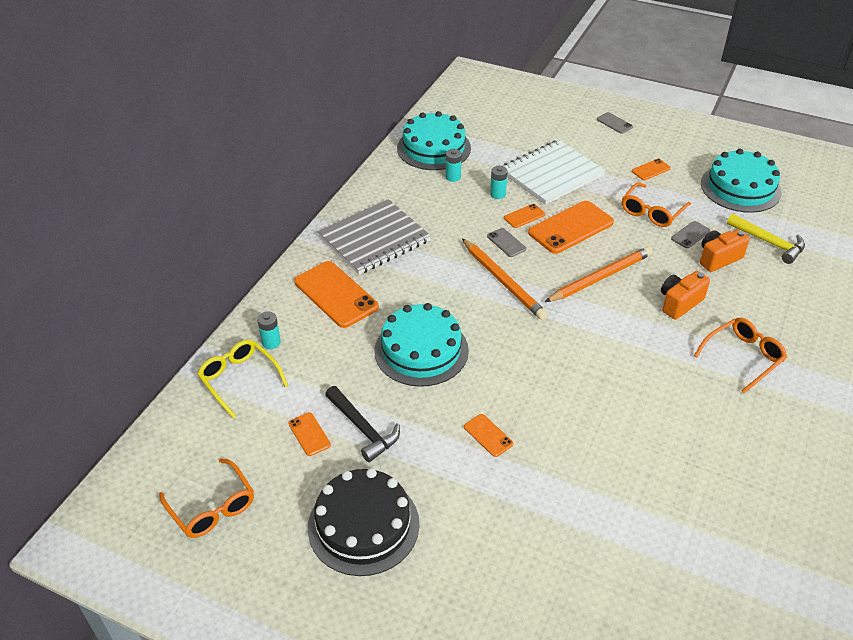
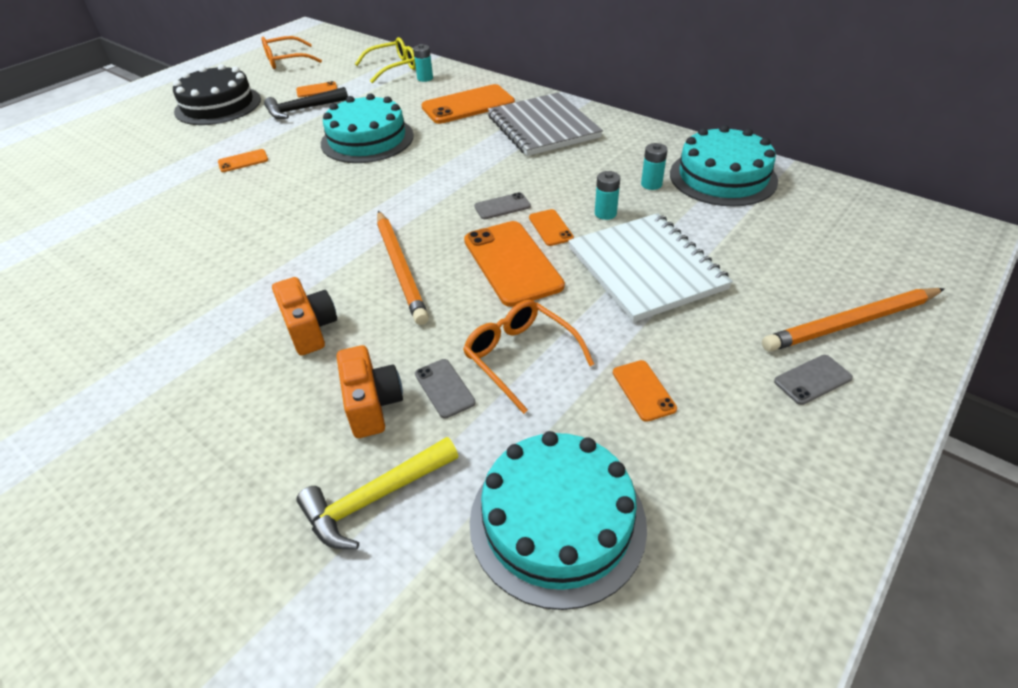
camera: 105 degrees right, 0 degrees up
orange pencil [462,238,548,320] -> orange pencil moved to [762,288,945,351]
orange glasses [694,318,787,393] -> none

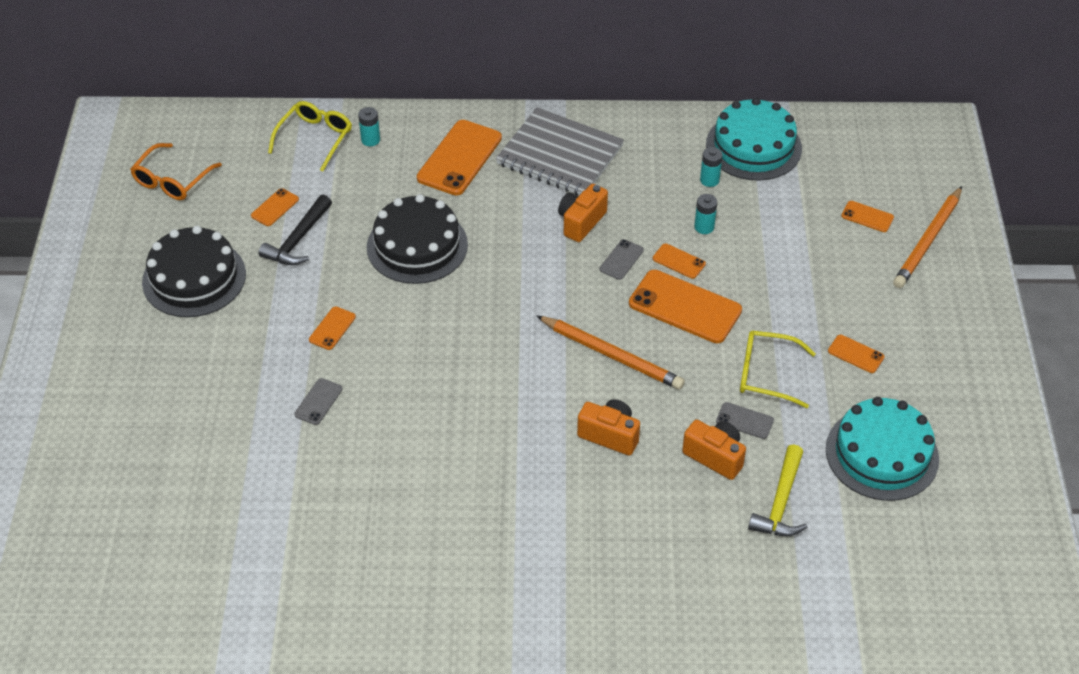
camera: 40 degrees left, 5 degrees up
turquoise cake [321,93,414,163] -> black cake [367,194,468,284]
orange glasses [463,300,594,414] -> yellow glasses [740,331,816,408]
white notebook [568,213,733,322] -> none
grey phone [774,355,853,405] -> grey phone moved to [294,378,343,425]
none -> orange camera [558,184,608,242]
none -> orange phone [841,201,894,232]

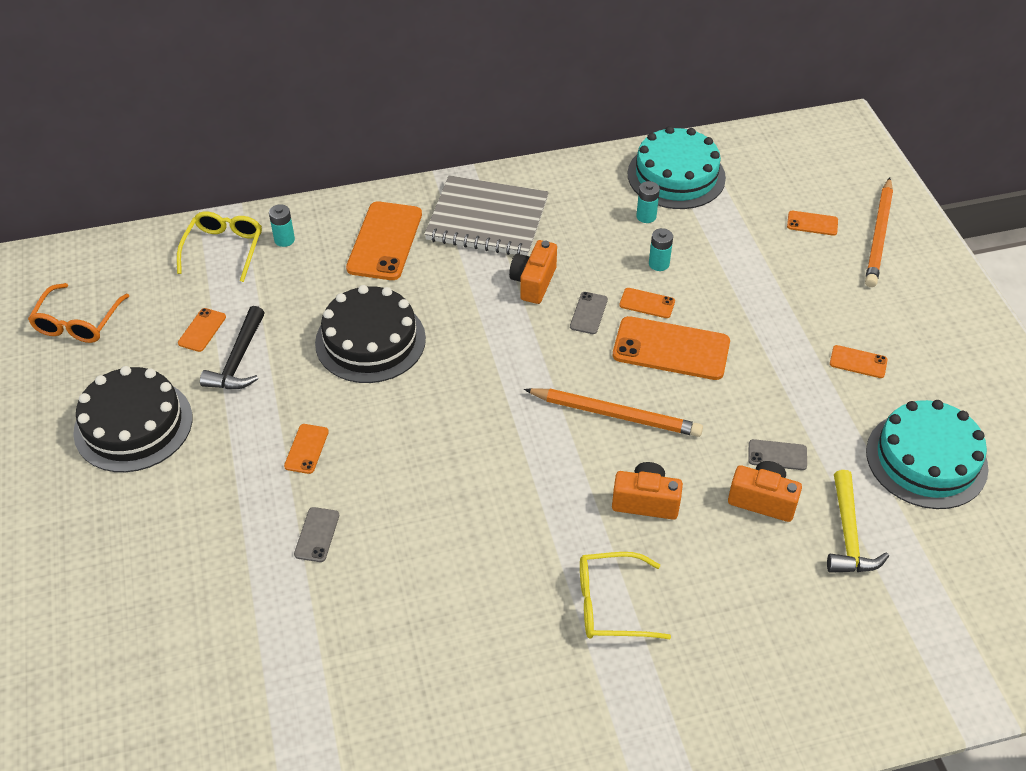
camera: 15 degrees left, 0 degrees up
yellow glasses [740,331,816,408] -> yellow glasses moved to [580,552,671,639]

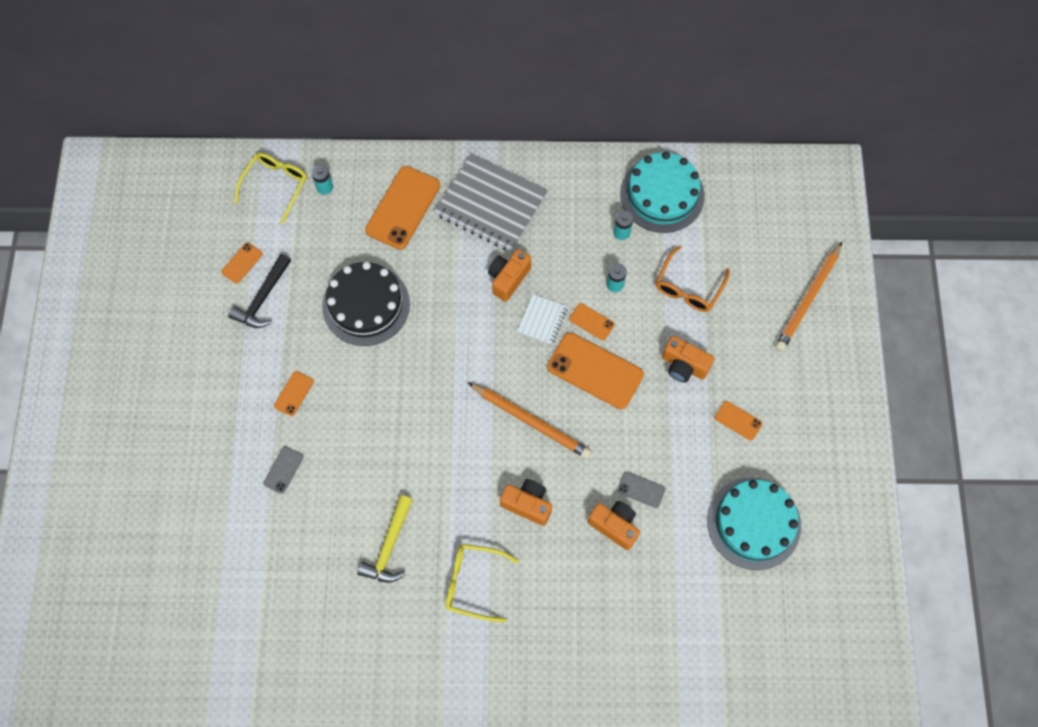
camera: 15 degrees right, 20 degrees up
orange glasses [28,283,129,343] -> orange glasses moved to [656,245,730,312]
black cake [73,366,192,472] -> none
grey phone [570,292,608,334] -> white notebook [517,294,567,345]
orange phone [787,211,838,236] -> none
yellow hammer [827,470,889,573] -> yellow hammer moved to [357,495,412,583]
none -> orange camera [662,336,715,383]

